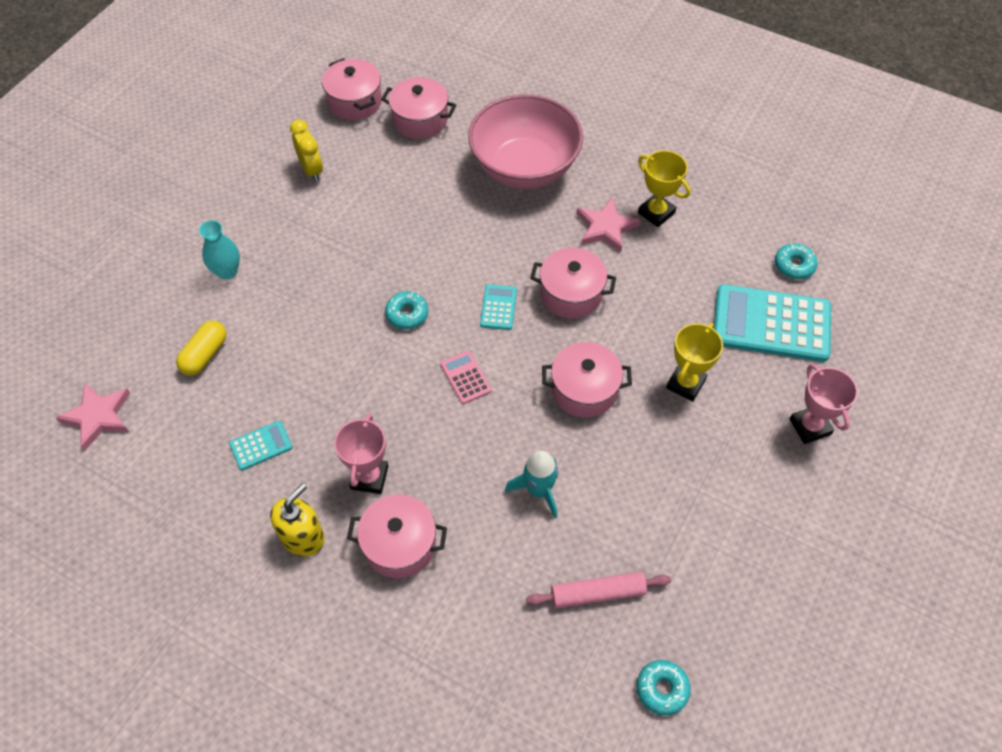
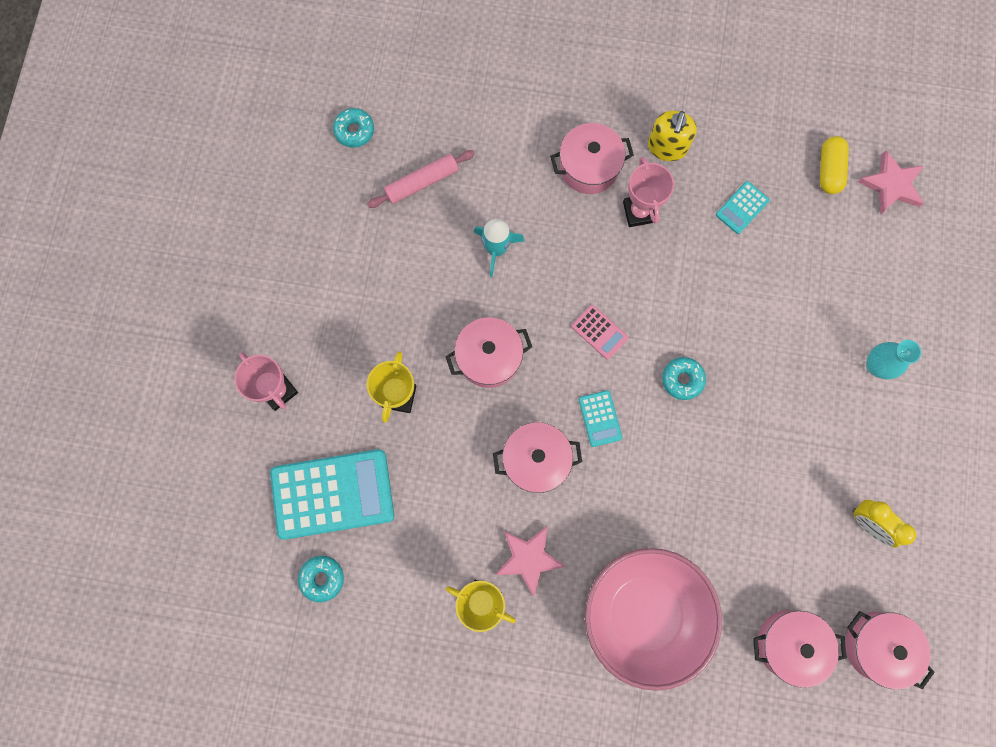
camera: 160 degrees right, 20 degrees up
yellow capsule [176,321,226,376] -> yellow capsule moved to [820,136,849,194]

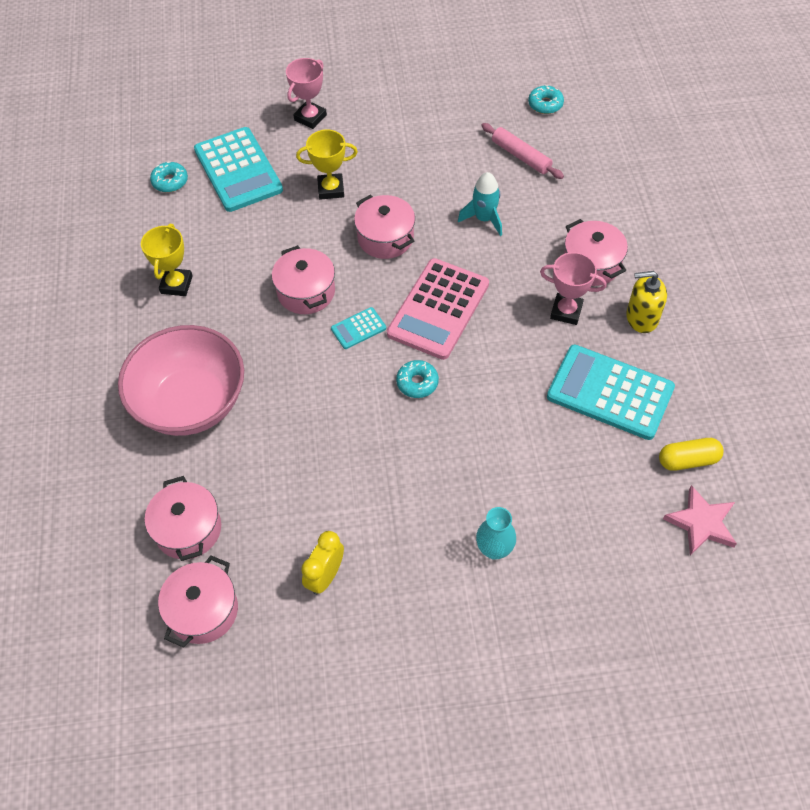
camera: 75 degrees right, 20 degrees down
pink star [495,526,566,597] -> none
pink calculator [571,305,629,360] -> pink calculator [387,258,489,360], size x2.20
pink trophy [623,157,674,227] -> pink trophy turned 45 degrees clockwise [540,252,606,325]
turquoise calculator [716,181,770,234] -> turquoise calculator [547,345,675,440], size x2.20

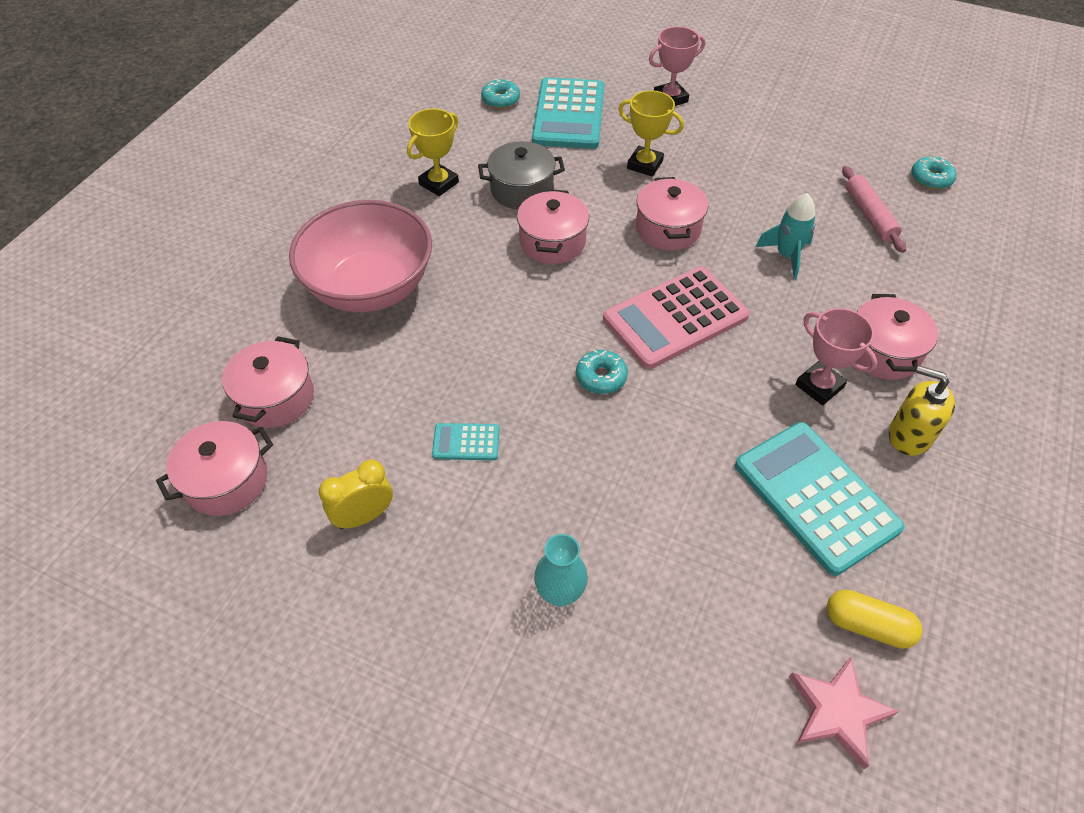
camera: 30 degrees right, 5 degrees down
turquoise calculator [331,307,386,349] -> turquoise calculator moved to [432,423,500,460]
none -> grey pot [478,141,565,209]

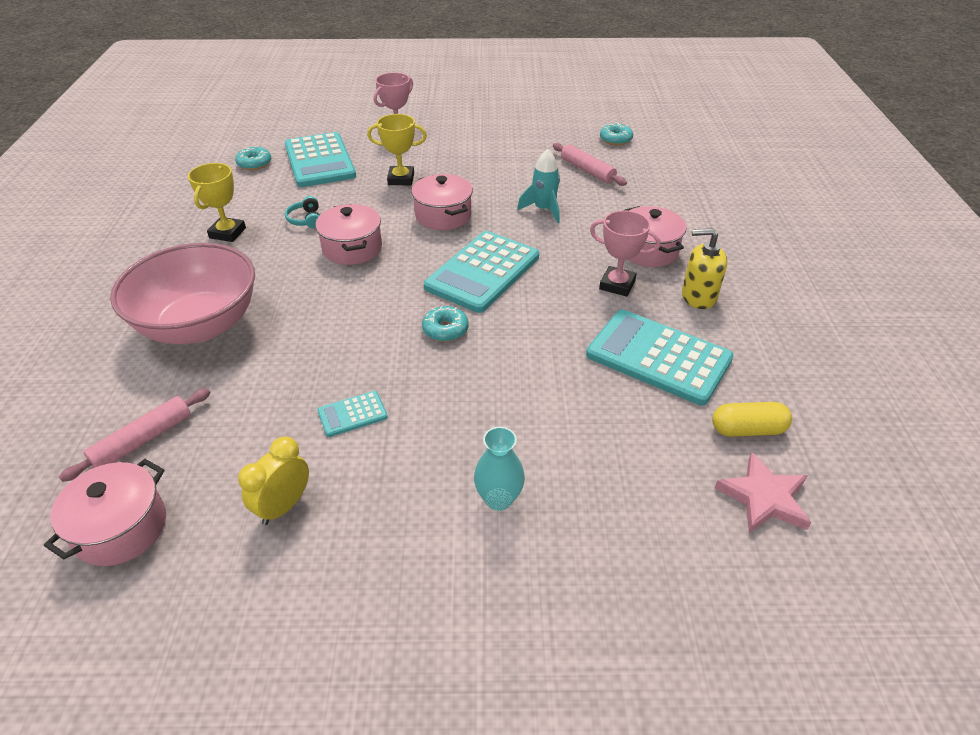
camera: 25 degrees left, 10 degrees down
pink pot [222,336,314,428] -> pink rolling pin [59,388,211,482]
grey pot [478,141,565,209] -> turquoise headphones [285,196,320,229]
pink calculator [603,266,750,369] -> turquoise calculator [424,231,539,313]

